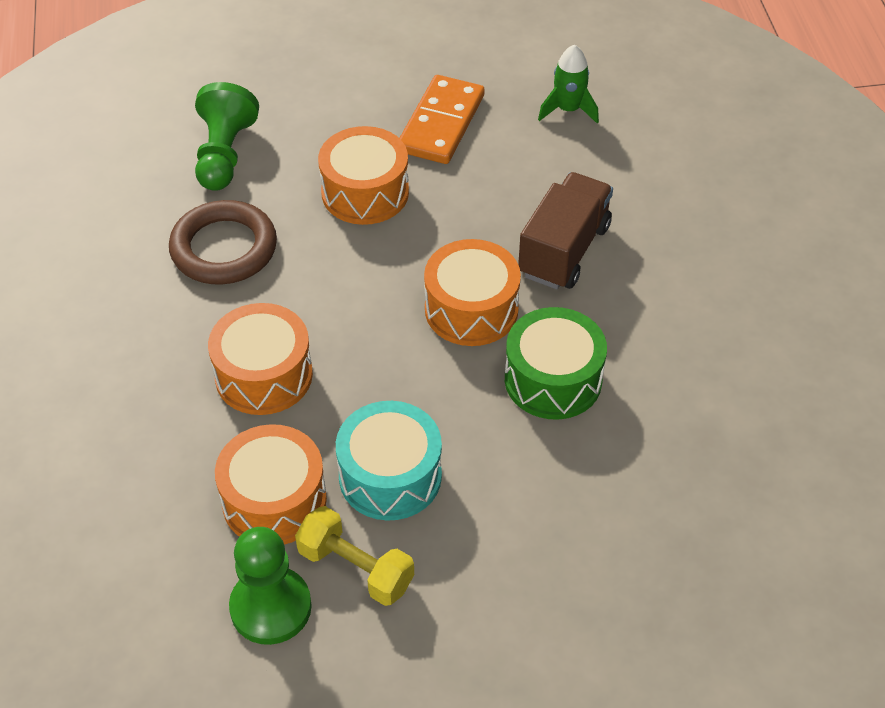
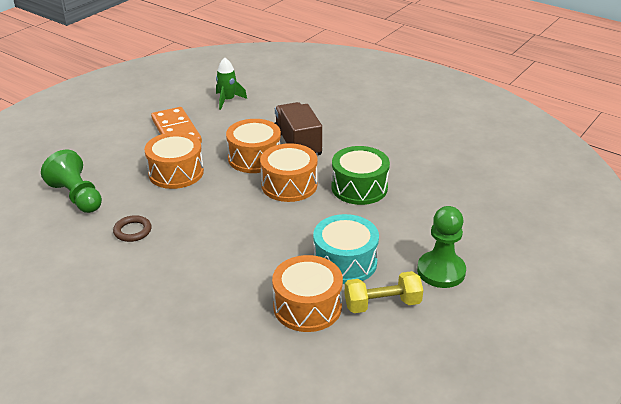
camera: 45 degrees left, 15 degrees down
brown ring [169,200,277,285] -> brown ring [113,215,151,242], size x0.52
orange drum [208,303,313,415] -> orange drum moved to [226,119,281,173]
green pawn [229,527,312,645] -> green pawn moved to [417,206,466,288]

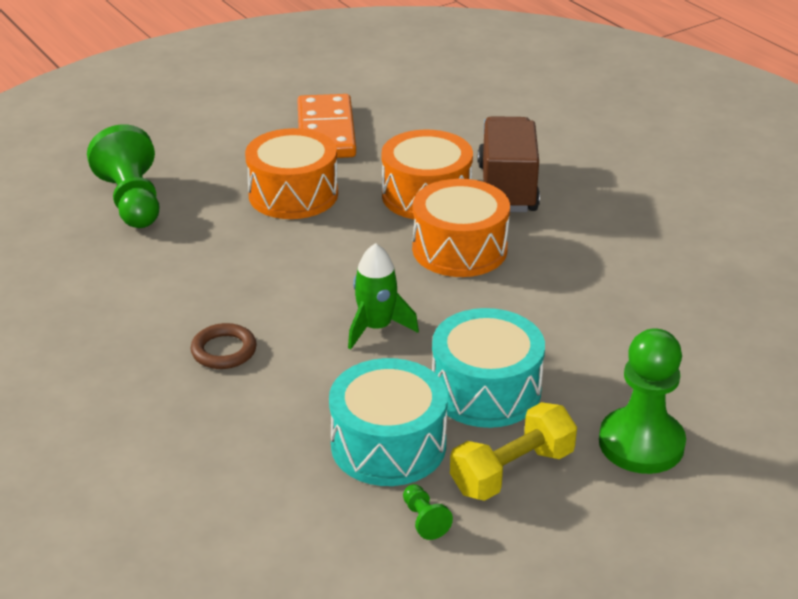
camera: 20 degrees right, 0 degrees up
brown ring [113,215,151,242] -> brown ring moved to [191,323,257,369]
green rocket [216,58,247,110] -> green rocket moved to [348,243,419,350]
orange drum [272,255,343,332] -> turquoise drum [329,358,448,486]
green drum [331,146,390,205] -> none
yellow dumbbell [344,271,423,313] -> yellow dumbbell turned 45 degrees counterclockwise [450,402,577,501]
none -> green pawn [403,484,453,540]

